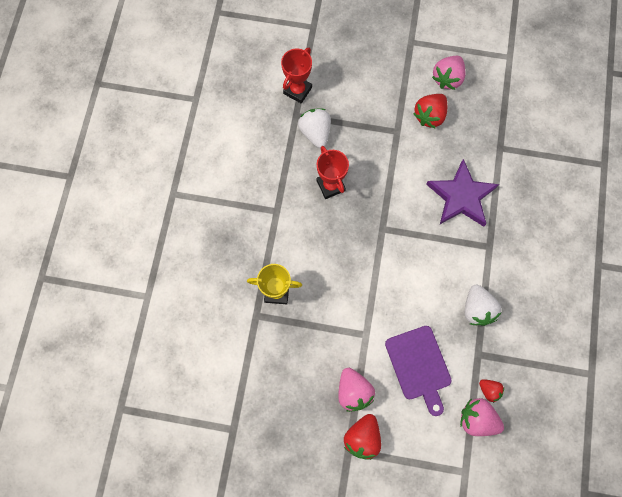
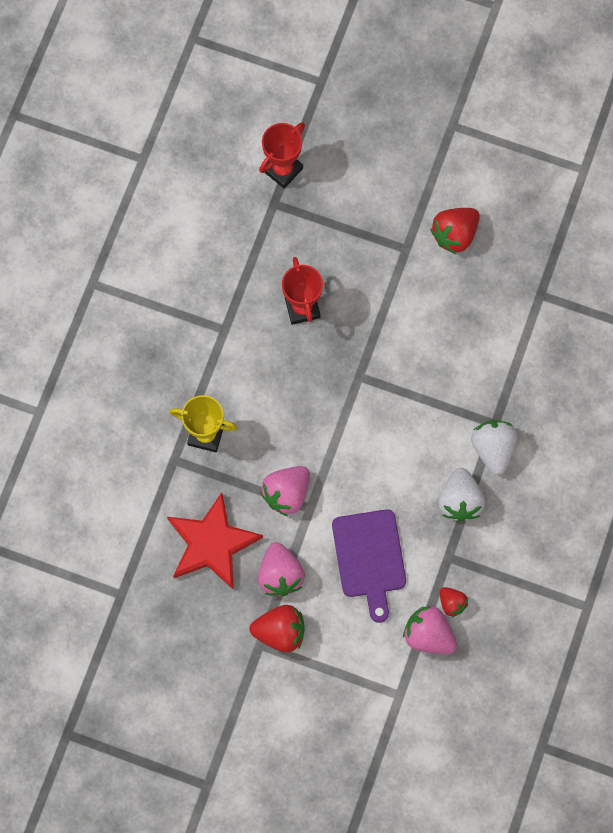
camera: 10 degrees right, 0 degrees up
white strawberry [298,109,331,148] -> white strawberry moved to [471,420,518,475]
red strawberry [344,414,381,460] -> red strawberry turned 120 degrees counterclockwise [249,605,305,652]
purple star [426,159,499,227] -> none
pink strawberry [432,56,465,90] -> pink strawberry moved to [260,466,310,516]
none -> red star [167,493,263,589]

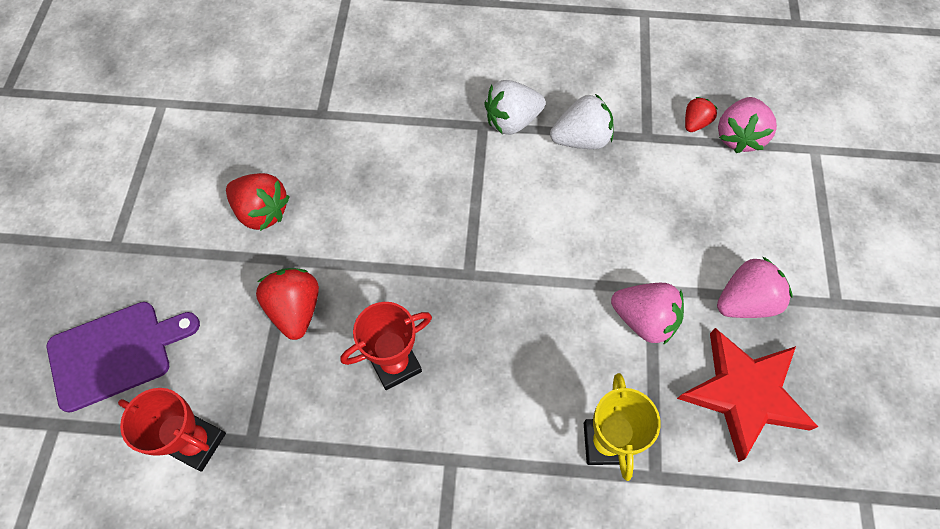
camera: 105 degrees left, 10 degrees down
red strawberry [249,605,305,652] -> red strawberry moved to [256,268,319,340]
purple cutting board [332,509,406,623] -> purple cutting board moved to [47,302,200,413]

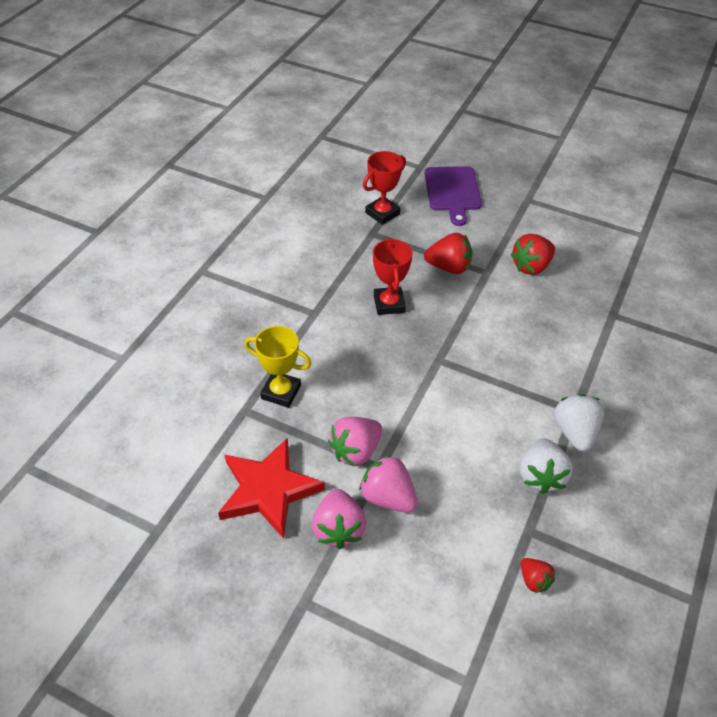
camera: 110 degrees right, 15 degrees down
pink strawberry [718,97,777,153] -> pink strawberry moved to [359,455,418,513]

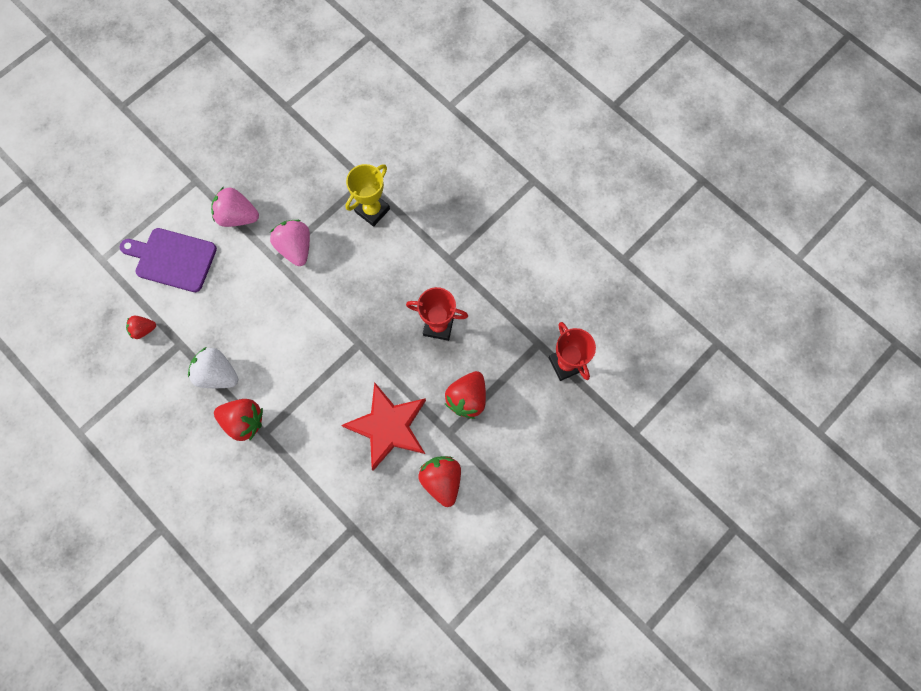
camera: 110 degrees right, 25 degrees up
red star [218,438,325,539] -> red star moved to [341,382,426,471]
pink strawberry [359,455,418,513] -> none
purple cutting board [424,166,482,226] -> purple cutting board moved to [120,228,217,292]
white strawberry [554,394,604,452] -> red strawberry [214,399,263,441]

